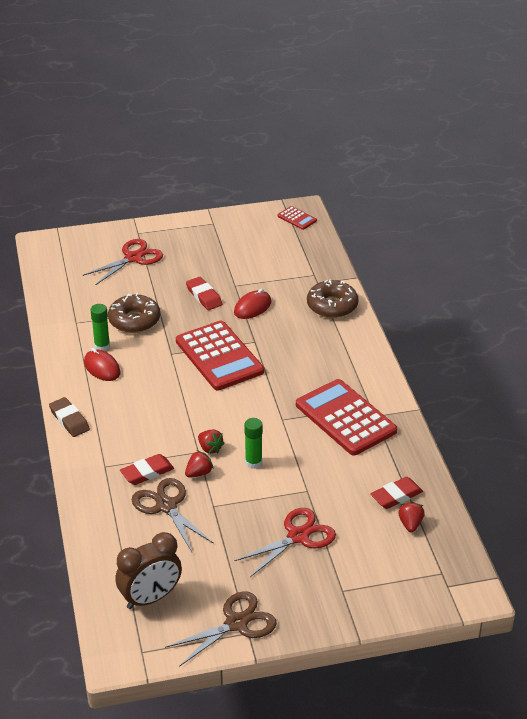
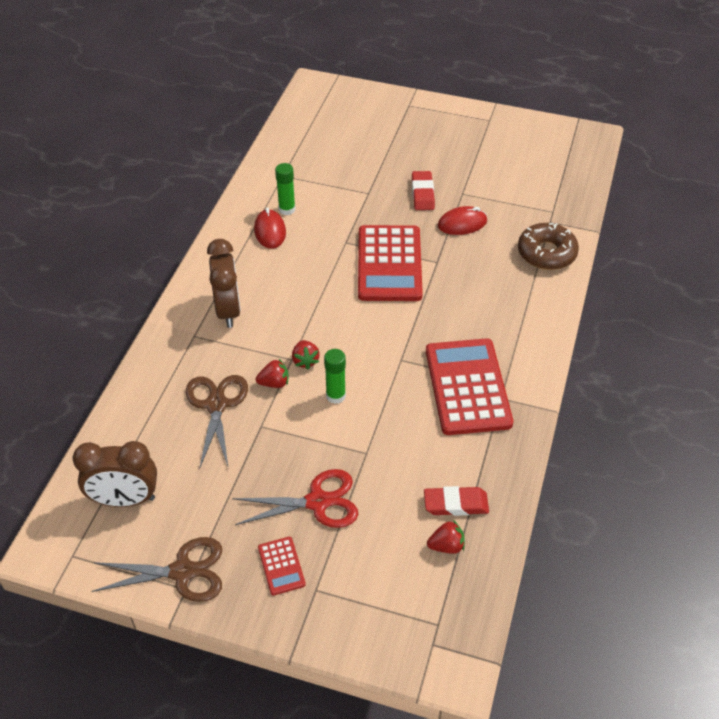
camera: 30 degrees right, 10 degrees up
brown eraser [49,397,90,437] -> none
red scissors [83,239,163,285] -> none
brown donut [108,293,160,333] -> none
red eraser [120,454,174,485] -> none
red calculator [277,206,317,230] -> red calculator moved to [258,537,306,595]
red strawberry [398,502,425,532] -> red strawberry turned 45 degrees clockwise [427,520,465,554]
none -> brown clock [207,239,241,328]

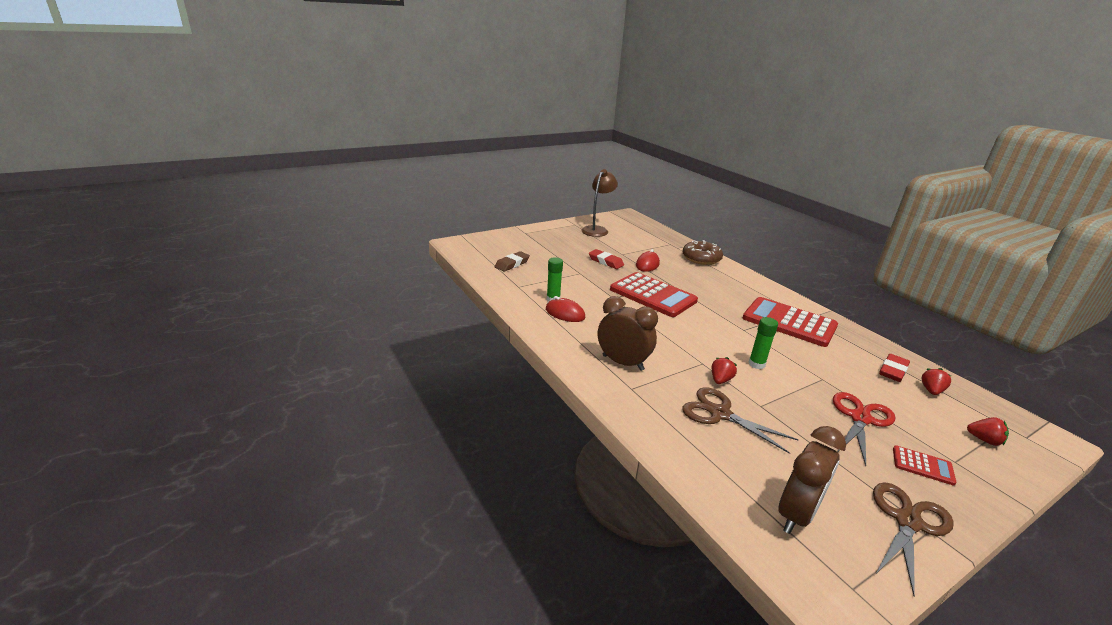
camera: 50 degrees left, 20 degrees down
red strawberry [292,340,320,370] -> red strawberry moved to [967,417,1009,446]
none -> brown eraser [495,251,530,272]
none -> brown lamp [581,169,618,237]

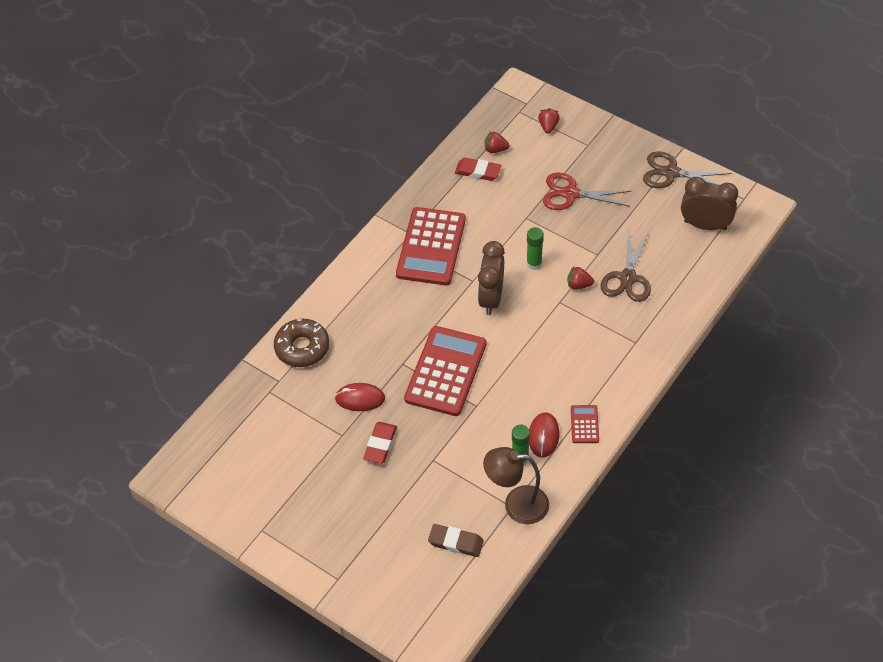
camera: 110 degrees left, 25 degrees up
brown lamp [581,169,618,237] -> brown lamp moved to [483,447,549,524]
brown clock [598,296,658,371] -> brown clock moved to [478,241,505,315]
red calculator [893,445,956,486] -> red calculator moved to [571,405,599,443]

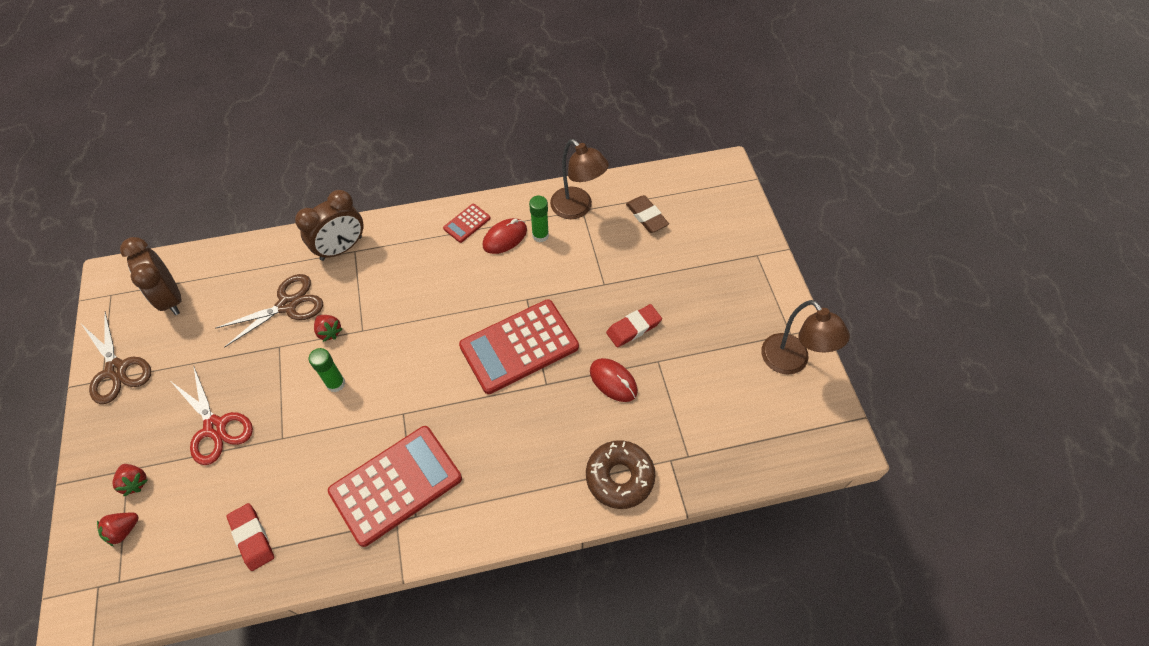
camera: 140 degrees left, 5 degrees up
brown clock [478,241,505,315] -> brown clock moved to [295,190,364,261]
red strawberry [485,131,510,153] -> red strawberry moved to [112,464,148,496]
none -> brown lamp [761,300,850,375]

